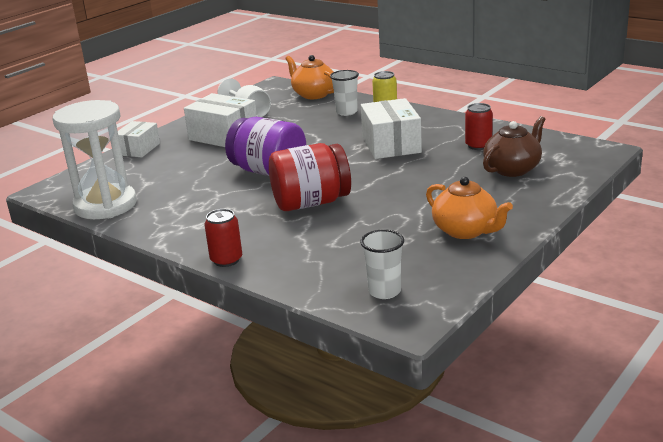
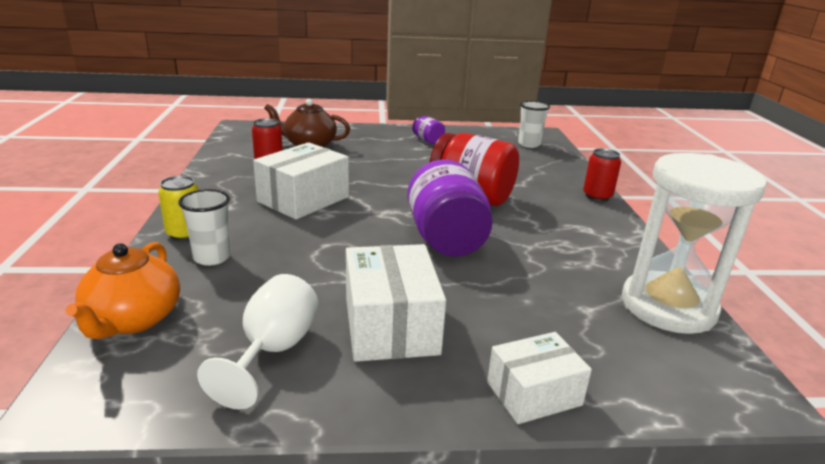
camera: 135 degrees left, 0 degrees up
orange teapot [426,177,513,239] -> purple jar [412,116,445,144]

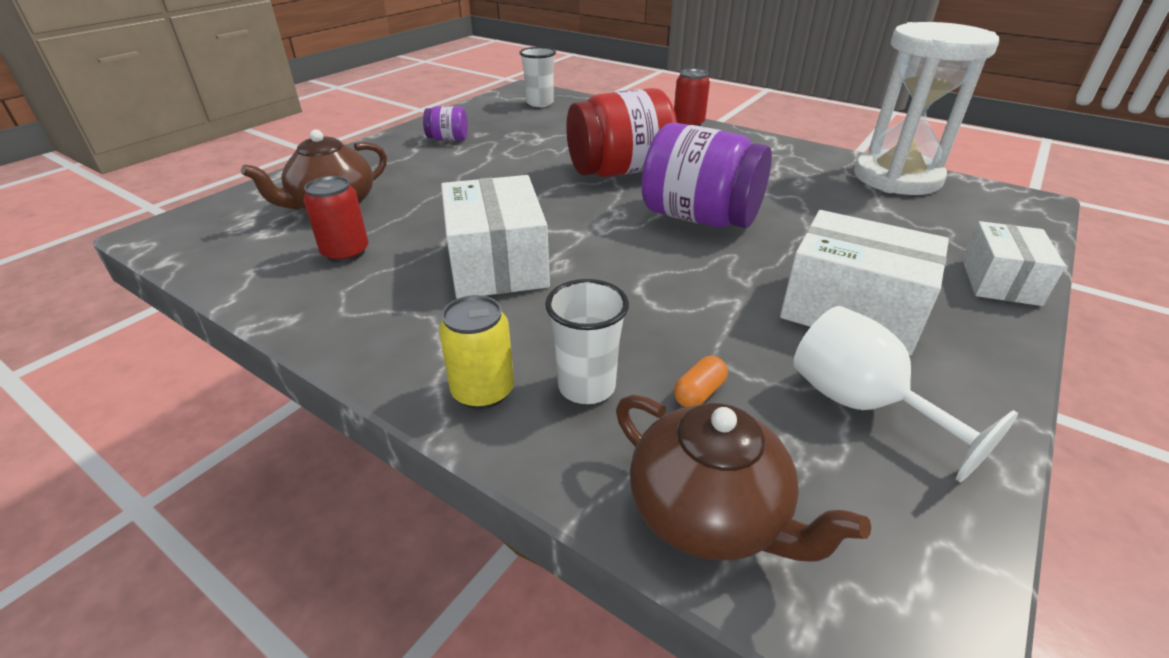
camera: 50 degrees left, 10 degrees up
orange teapot [65,242,180,339] -> brown teapot [616,395,871,562]
none -> orange capsule [674,356,728,407]

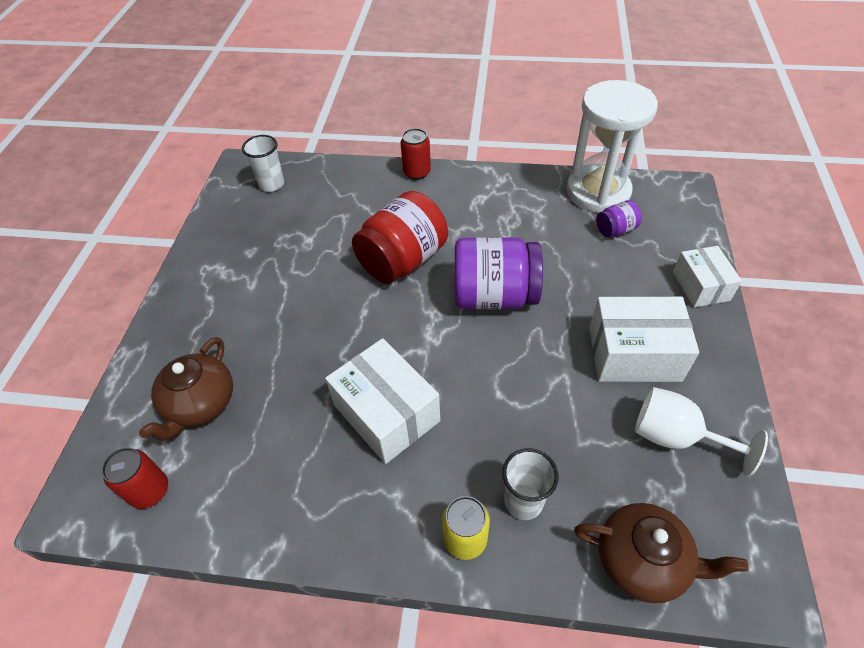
camera: 25 degrees left, 15 degrees up
red can [304,176,369,263] -> red can moved to [102,447,168,509]
purple jar [423,106,468,141] -> purple jar moved to [596,200,642,237]
orange capsule [674,356,728,407] -> none

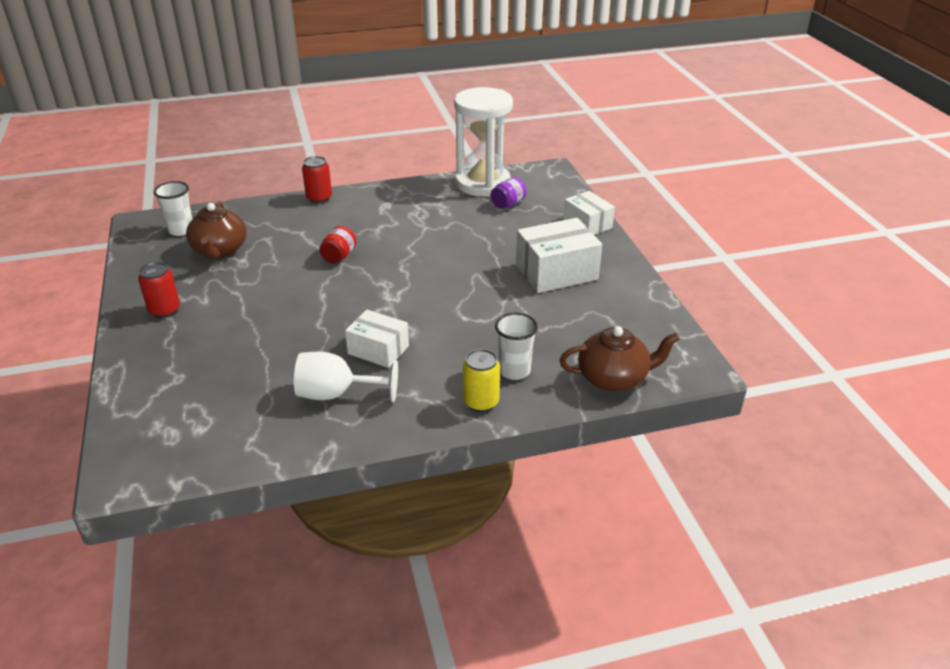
camera: 25 degrees left, 15 degrees down
red can [102,447,168,509] -> red can moved to [138,262,180,318]
brown teapot [139,337,233,441] -> brown teapot moved to [186,202,247,259]
white box [325,338,440,464] -> white box [345,310,409,368], size x0.64
red jar [352,191,448,284] -> red jar [319,226,357,264], size x0.47
purple jar [455,237,543,309] -> none
white goblet [635,387,768,477] -> white goblet moved to [294,352,398,402]

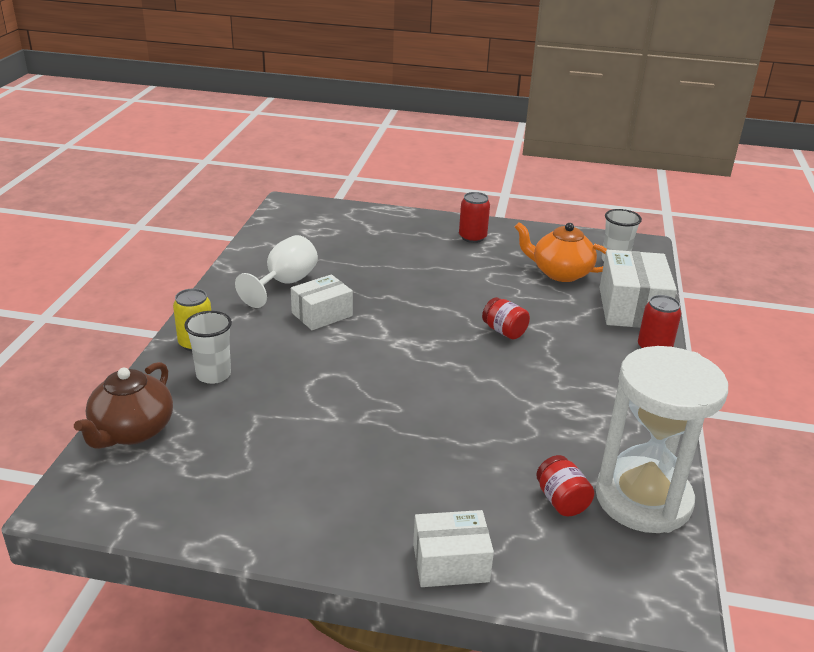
camera: 115 degrees right, 5 degrees down
brown teapot [186,202,247,259] -> orange teapot [515,222,608,282]
purple jar [491,177,526,209] -> red jar [536,455,595,516]
white box [516,218,602,293] -> white box moved to [599,250,677,328]

